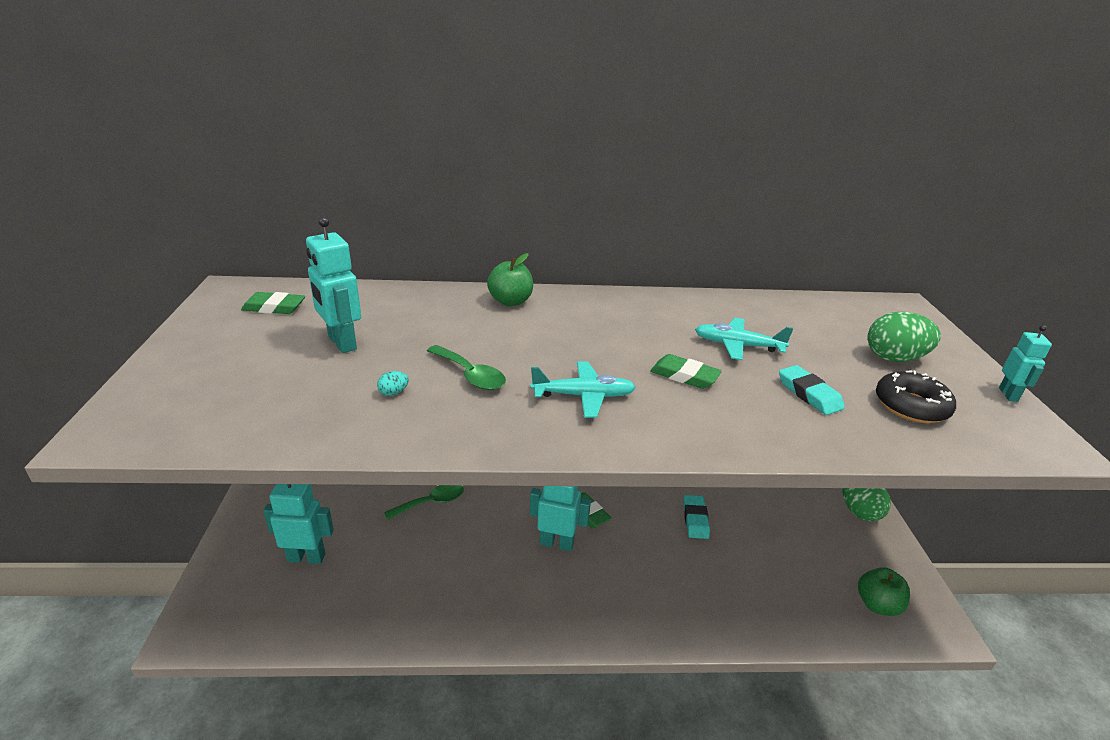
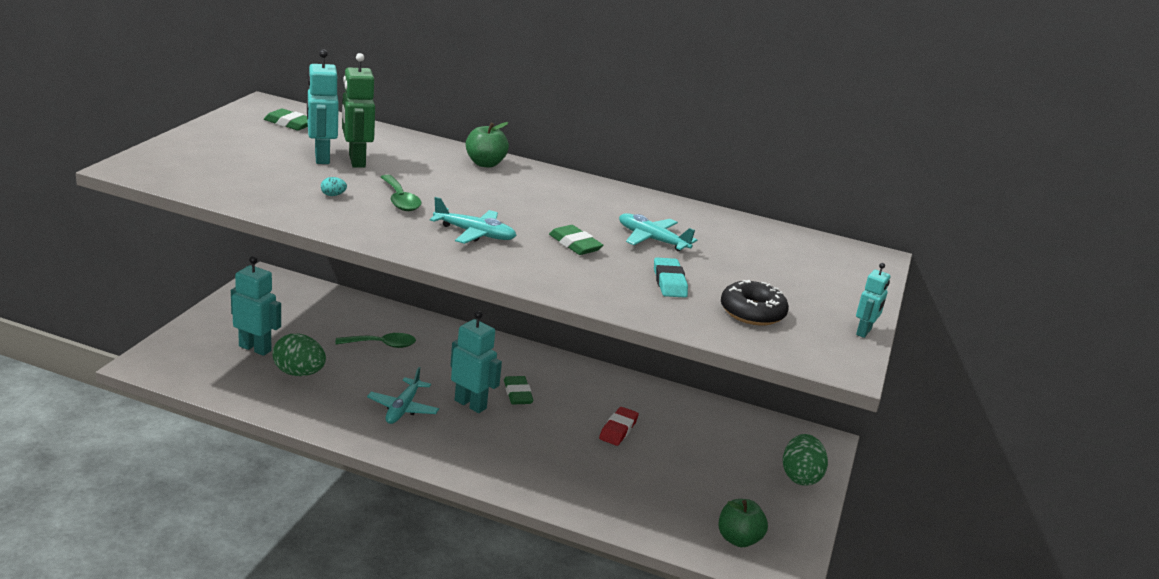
camera: 20 degrees right, 5 degrees down
turquoise eraser [683,495,710,539] -> red eraser [599,407,639,446]
green egg [867,312,941,362] -> green egg moved to [272,334,326,376]
none -> green robot [342,53,375,168]
none -> turquoise plane [367,367,439,424]

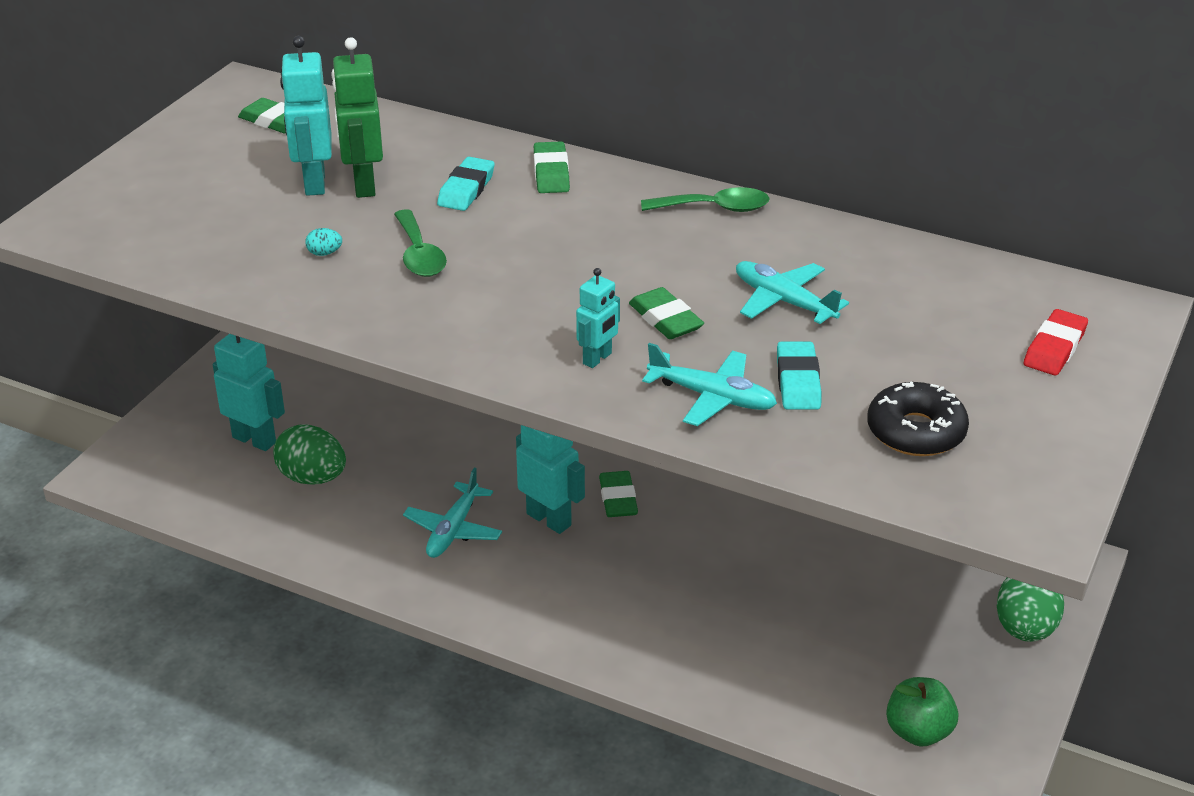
camera: 10 degrees right, 10 degrees up
green spoon [335,333,416,348] -> green spoon moved to [641,187,770,212]
turquoise plane [430,197,517,244] -> turquoise plane moved to [642,343,777,426]
green apple [466,122,509,168] -> green eraser [534,141,570,193]
red eraser [599,407,639,446] -> red eraser moved to [1024,309,1088,375]
turquoise robot [856,263,890,338] -> turquoise robot moved to [576,268,620,368]
none -> turquoise eraser [437,157,495,211]

